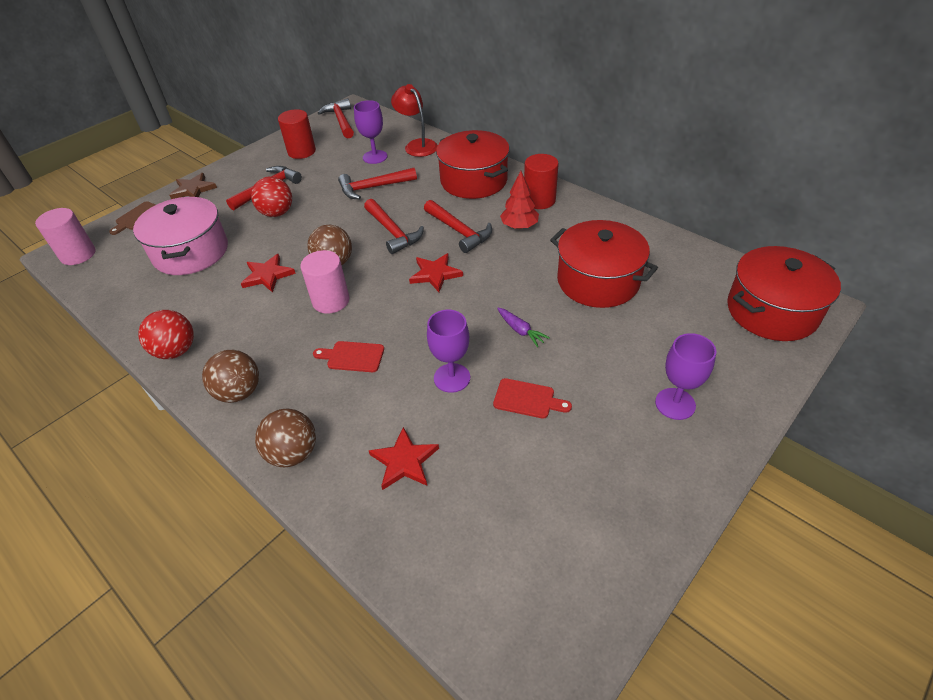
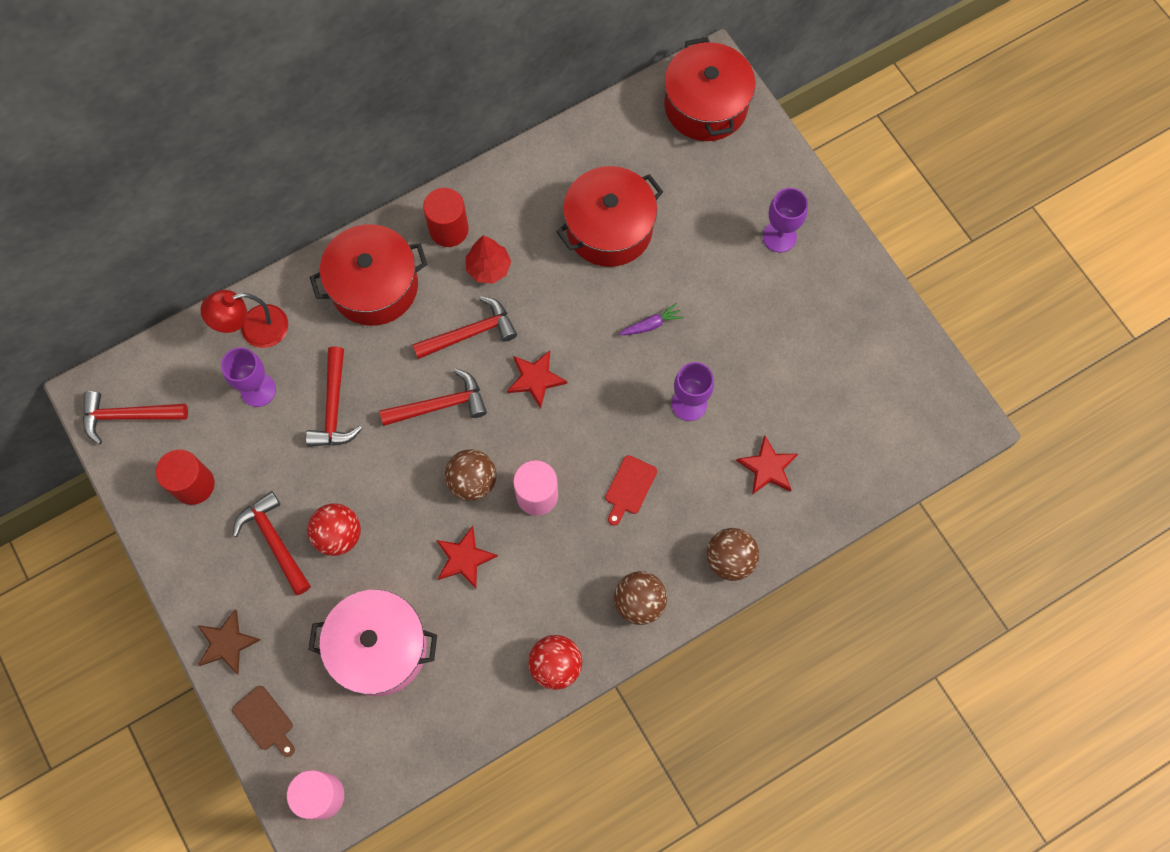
camera: 75 degrees left, 25 degrees up
red cutting board [493,378,572,419] -> none

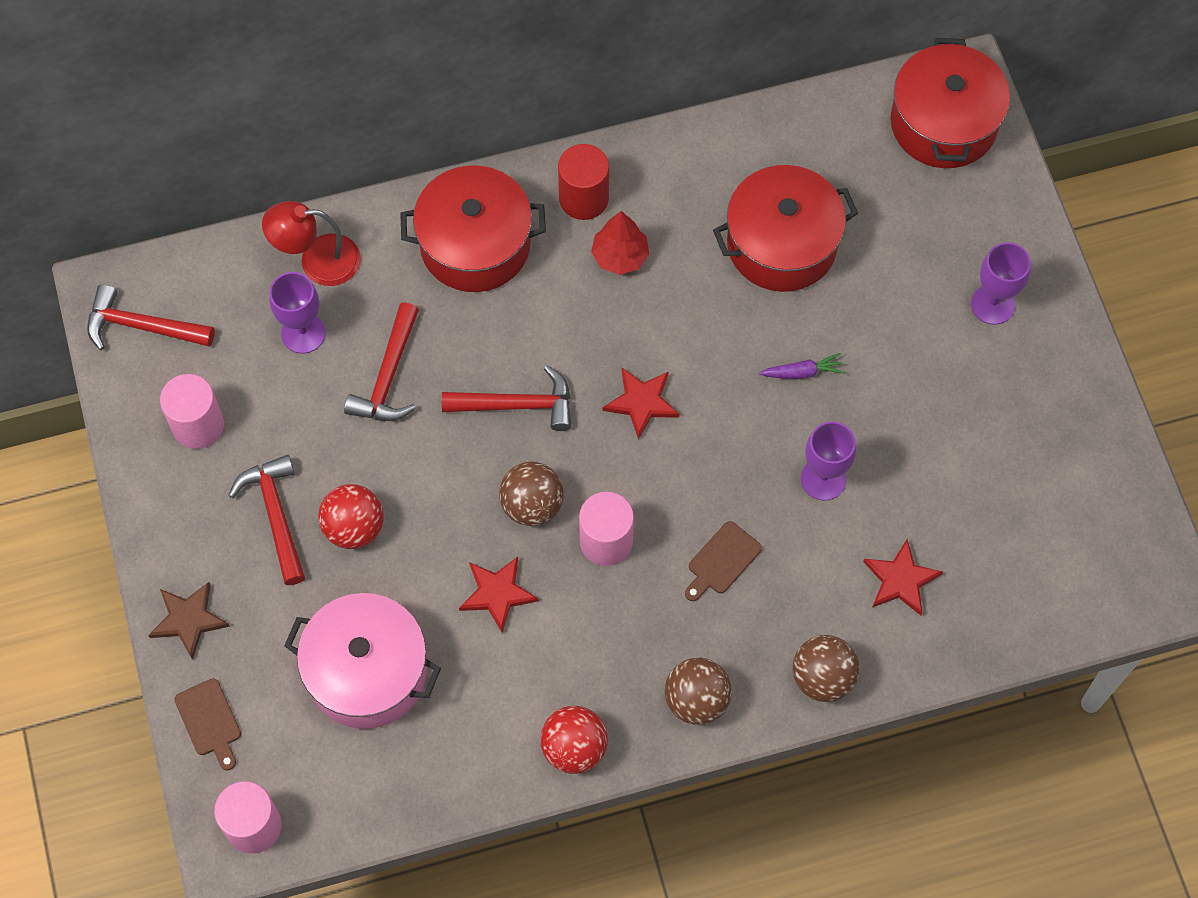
camera: 15 degrees right, 5 degrees down
red cylinder [156,449,215,505] -> pink cylinder [160,374,224,449]
red hammer [412,296,517,359] -> none
red cutting board [605,455,657,526] -> brown cutting board [685,521,762,601]

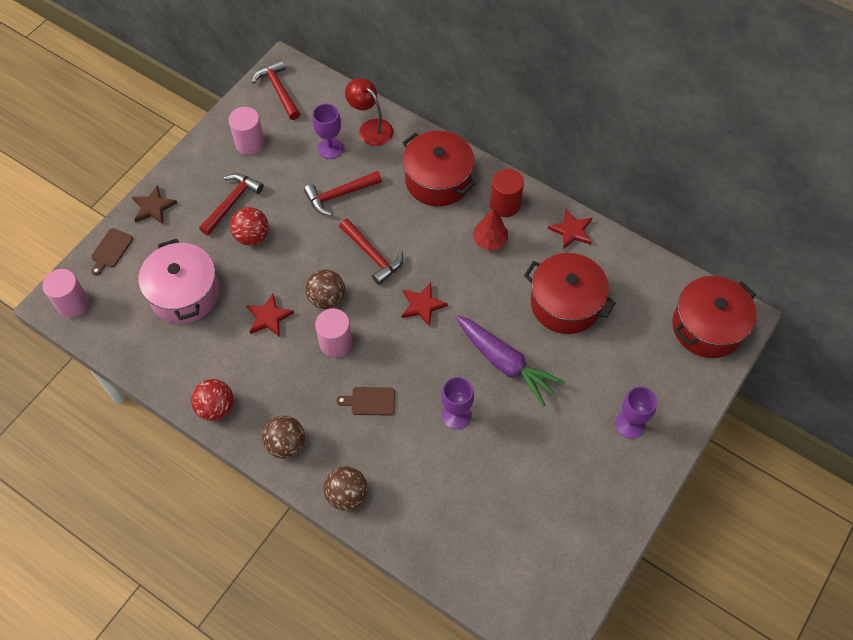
camera: 50 degrees right, 5 degrees down
purple carrot [758,353,845,379] -> purple carrot [456,315,565,406], size x2.32
red star [863,540,943,615] -> red star moved to [548,209,592,250]

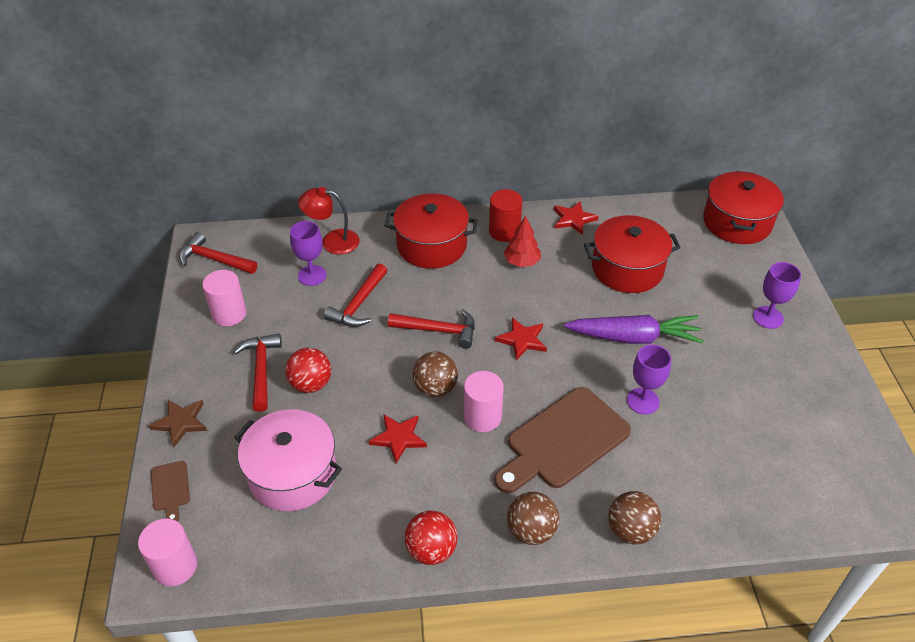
camera: 40 degrees left, 15 degrees down
brown cutting board [336,387,395,415] -> brown cutting board [494,387,631,493], size x2.24

